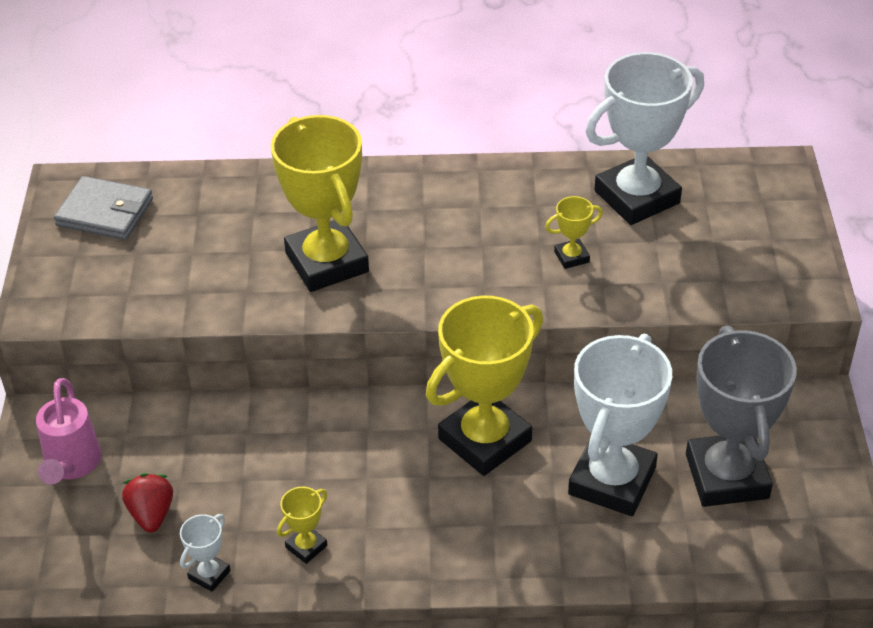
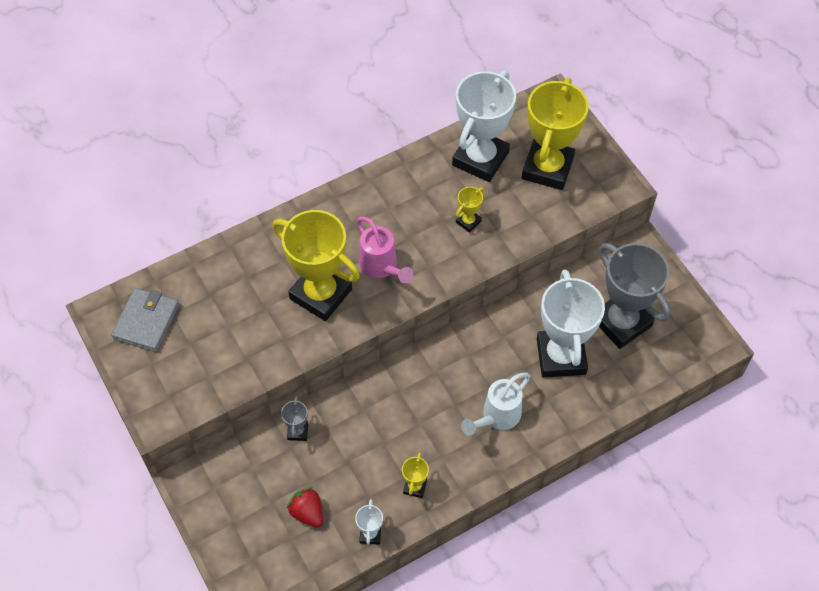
camera: 30 degrees left, 15 degrees up
pink watering can [36,378,102,484] -> pink watering can moved to [357,217,414,283]
grey wallet [54,176,153,240] -> grey wallet turned 60 degrees counterclockwise [111,288,179,352]
yellow trophy [426,296,543,476] -> yellow trophy moved to [522,78,589,190]
none -> grey trophy [281,396,308,441]
none -> white watering can [461,373,531,436]

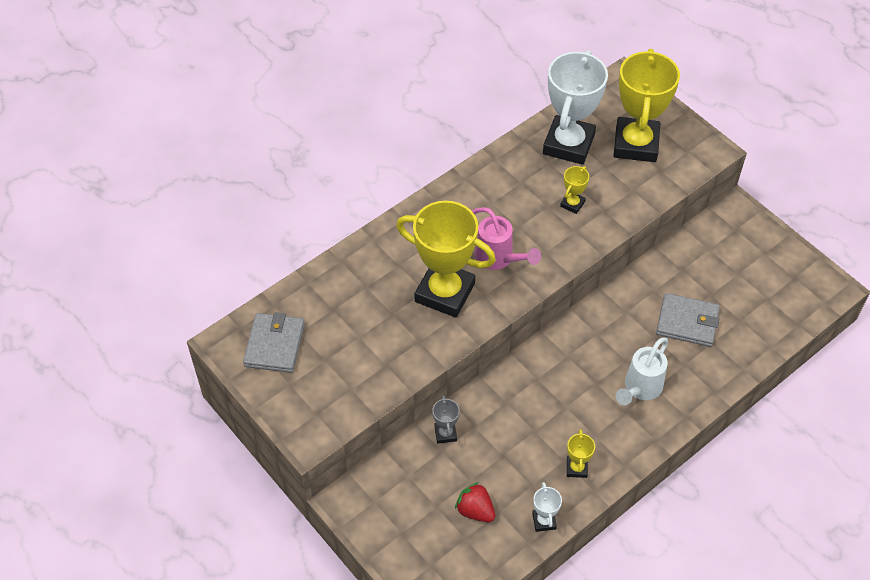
camera: 10 degrees left, 5 degrees down
white trophy [537,269,605,378] -> grey wallet [656,293,720,347]
grey trophy [599,243,671,349] -> none

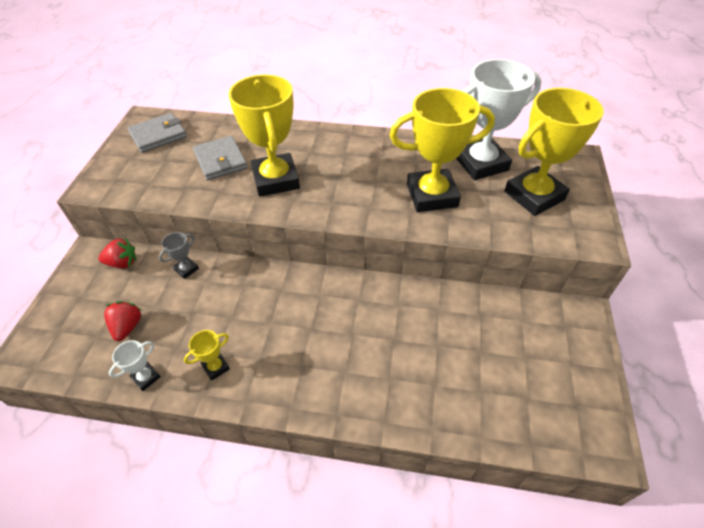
camera: 50 degrees right, 5 degrees down
pink watering can [472,207,541,270] -> none
yellow trophy [560,166,589,214] -> yellow trophy [390,88,495,212], size x2.36
white watering can [616,337,668,405] -> none
grey wallet [656,293,720,347] -> grey wallet moved to [193,136,248,180]
none -> red strawberry [98,238,136,269]

